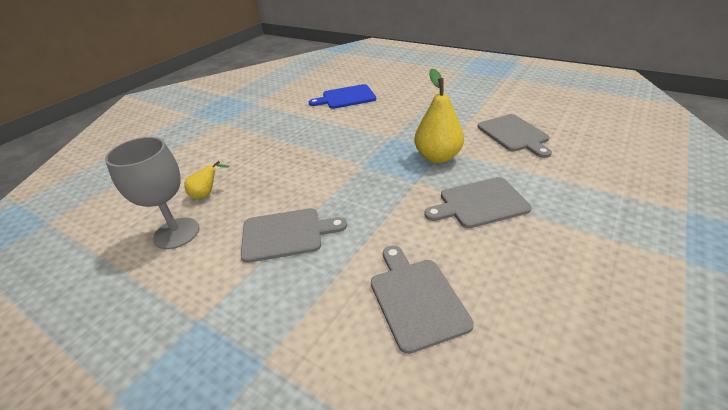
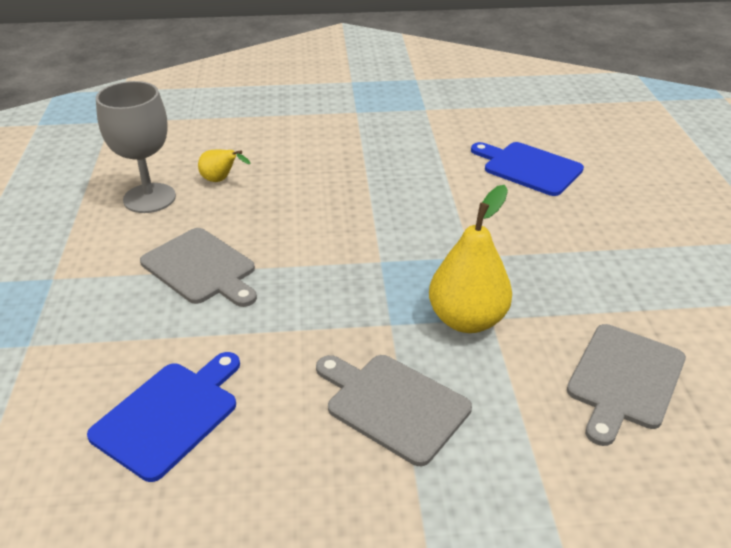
camera: 50 degrees right, 0 degrees up
grey cutting board [371,246,474,354] -> blue cutting board [87,352,240,482]

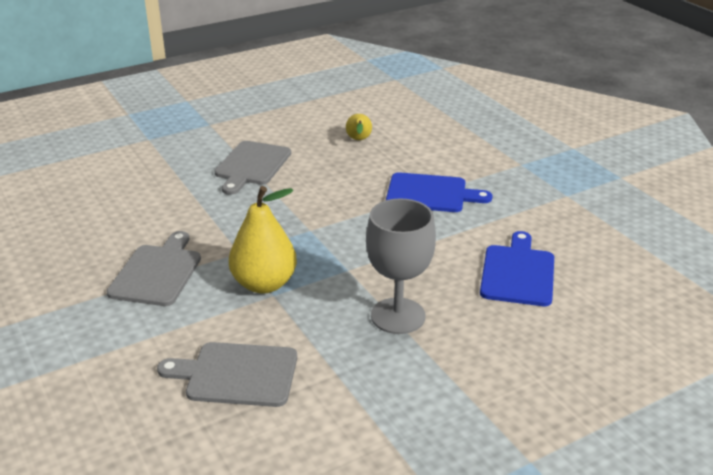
camera: 65 degrees right, 5 degrees down
blue cutting board [87,352,240,482] -> blue cutting board moved to [386,172,492,212]
grey goblet [96,81,176,213] -> grey goblet moved to [366,198,436,334]

